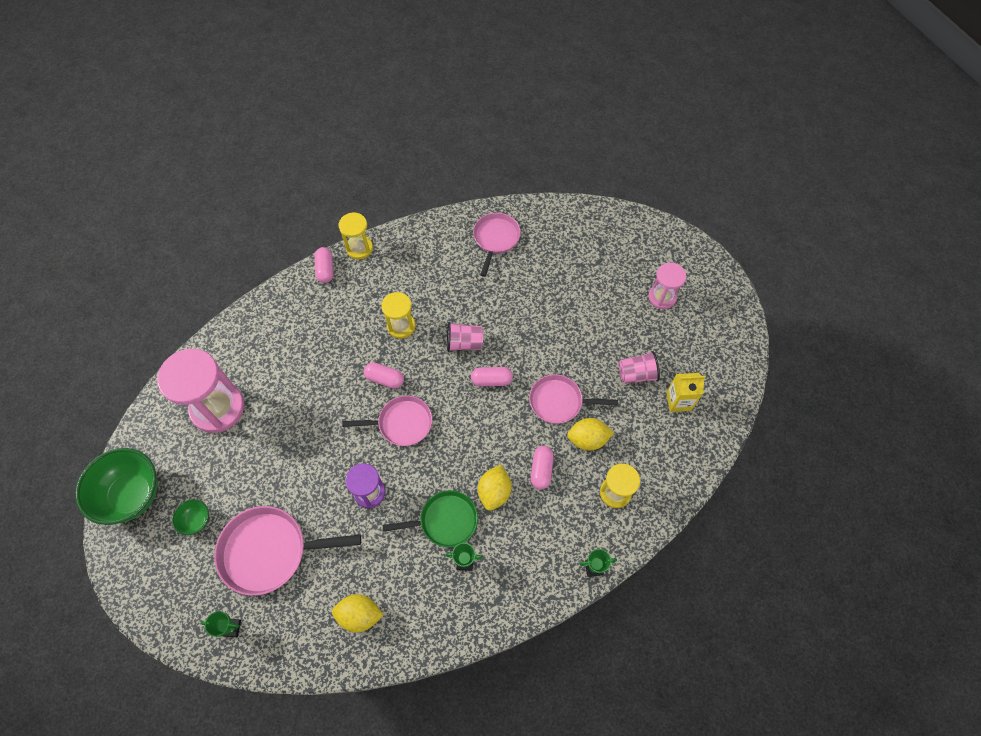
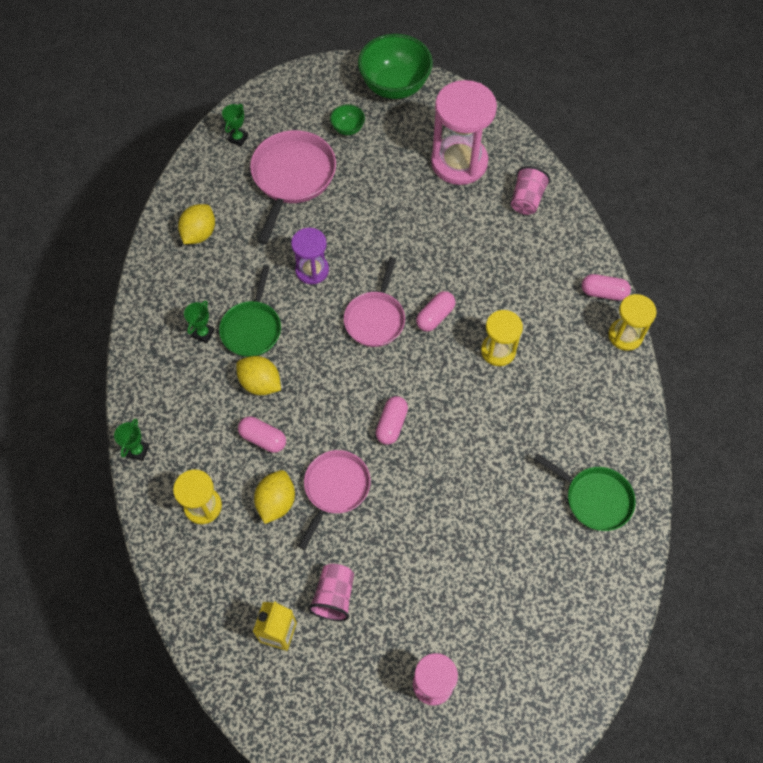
camera: 110 degrees right, 0 degrees up
pink cup [447,322,483,352] -> pink cup moved to [511,166,550,215]
pink pan [473,213,521,277] -> green pan [534,453,636,531]

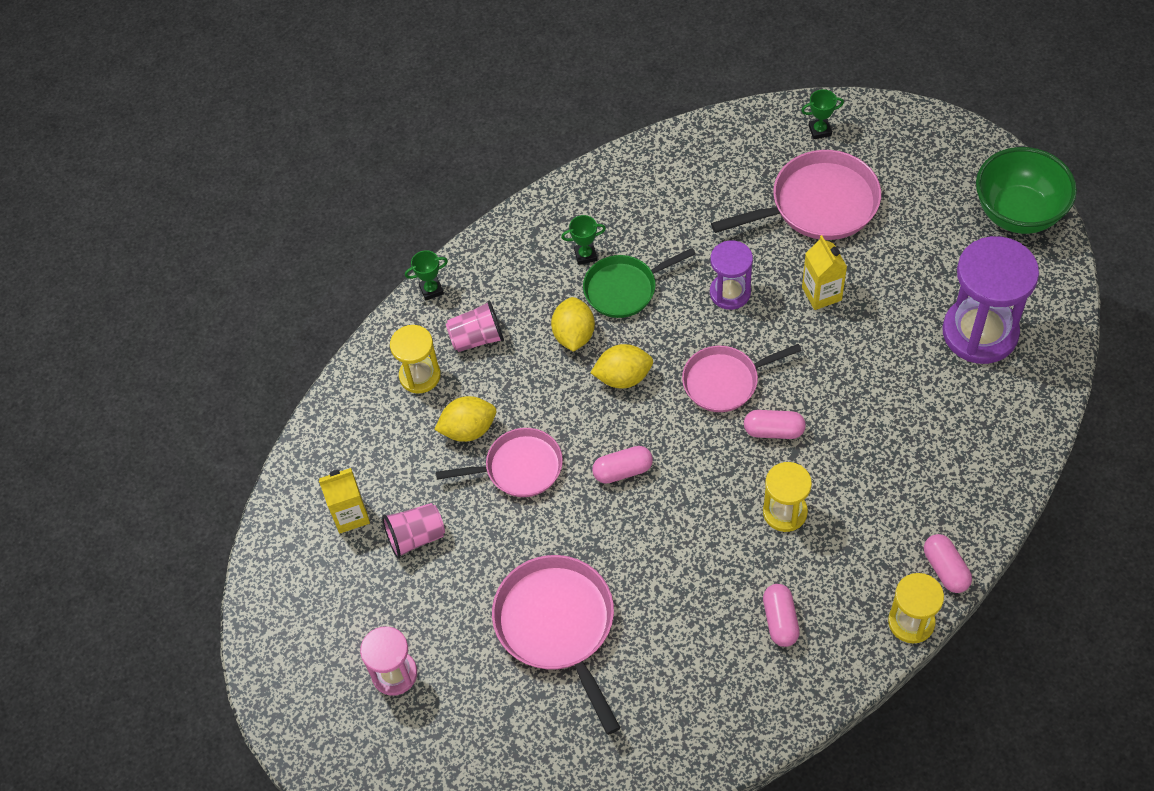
camera: 60 degrees right, 5 degrees down
yellow lemon [178,204,215,244] -> yellow lemon moved to [590,344,653,389]
pink capsule [238,417,286,453] -> pink capsule moved to [763,584,800,647]
green bowl [330,104,365,135] -> none
pink hourglass [431,80,497,185] -> purple hourglass [942,236,1039,364]
pink cup [511,166,550,215] -> pink cup moved to [446,300,504,352]
green pan [534,453,636,531] -> none
none -> pink pan [492,555,620,735]
none -> yellow carton [802,235,847,310]

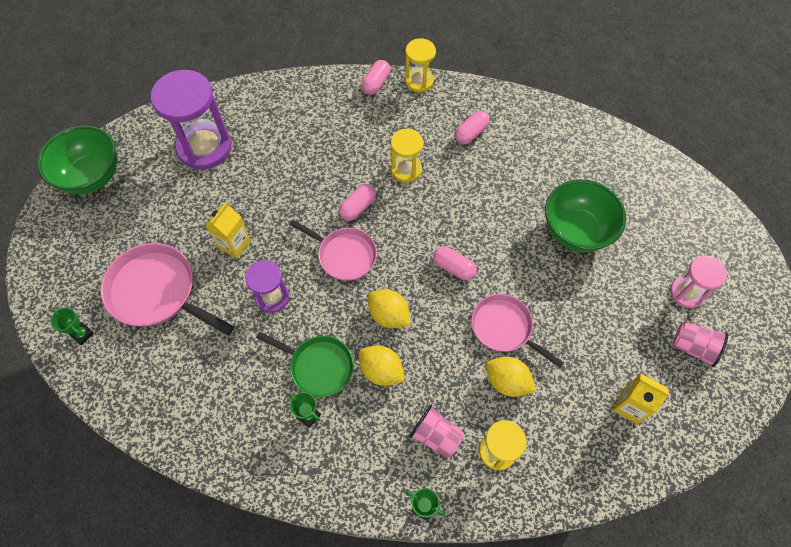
camera: 135 degrees left, 5 degrees up
pink cup [382,503,445,559] -> pink cup moved to [673,321,728,367]
pink pan [492,555,620,735] -> green bowl [545,179,626,252]
yellow lemon [551,297,595,352] -> yellow lemon turned 75 degrees clockwise [359,345,405,386]
pink capsule [744,410,806,439] -> pink capsule turned 75 degrees clockwise [339,184,376,221]

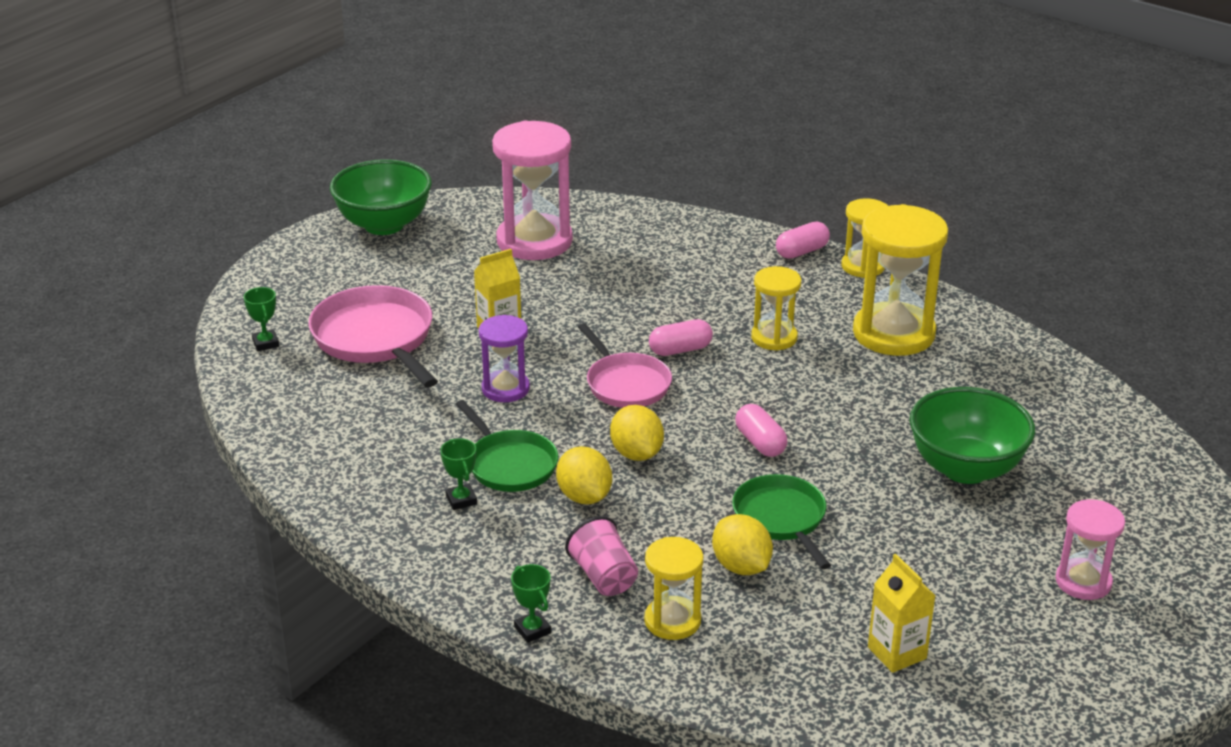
camera: 30 degrees right, 30 degrees down
purple hourglass [151,70,231,170] -> pink hourglass [492,121,573,260]
pink capsule [455,111,489,145] -> yellow hourglass [853,204,948,356]
pink pan [471,294,564,368] -> green pan [732,474,831,569]
pink cup [673,321,728,367] -> none

